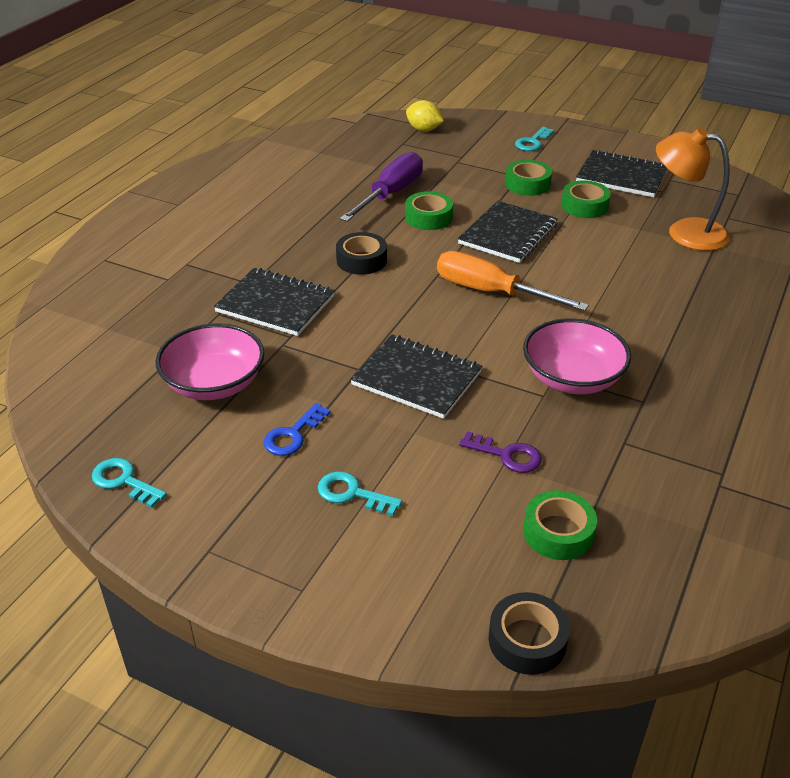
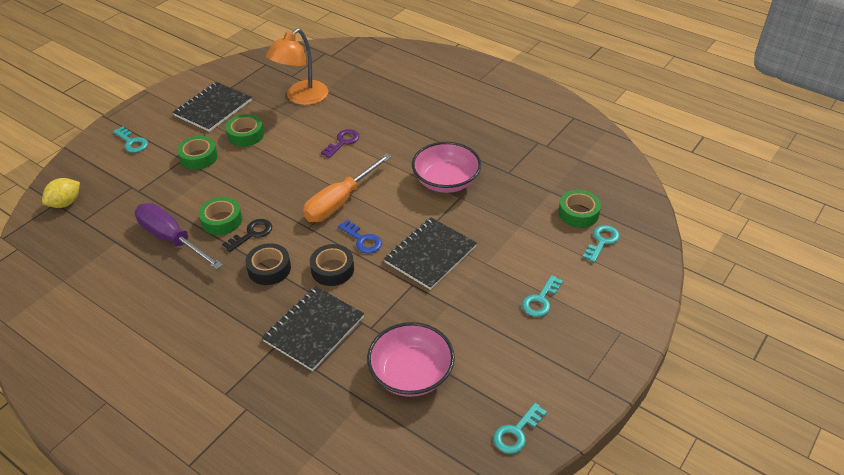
camera: 80 degrees left, 5 degrees up
blue key [264,403,330,456] -> blue key moved to [338,220,382,253]
black notebook [458,201,558,263] -> none
purple key [459,431,542,473] -> purple key moved to [321,129,360,158]
black tape [489,592,570,675] -> black tape moved to [310,244,354,286]
none -> black key [222,219,272,252]
none -> turquoise key [583,225,620,263]

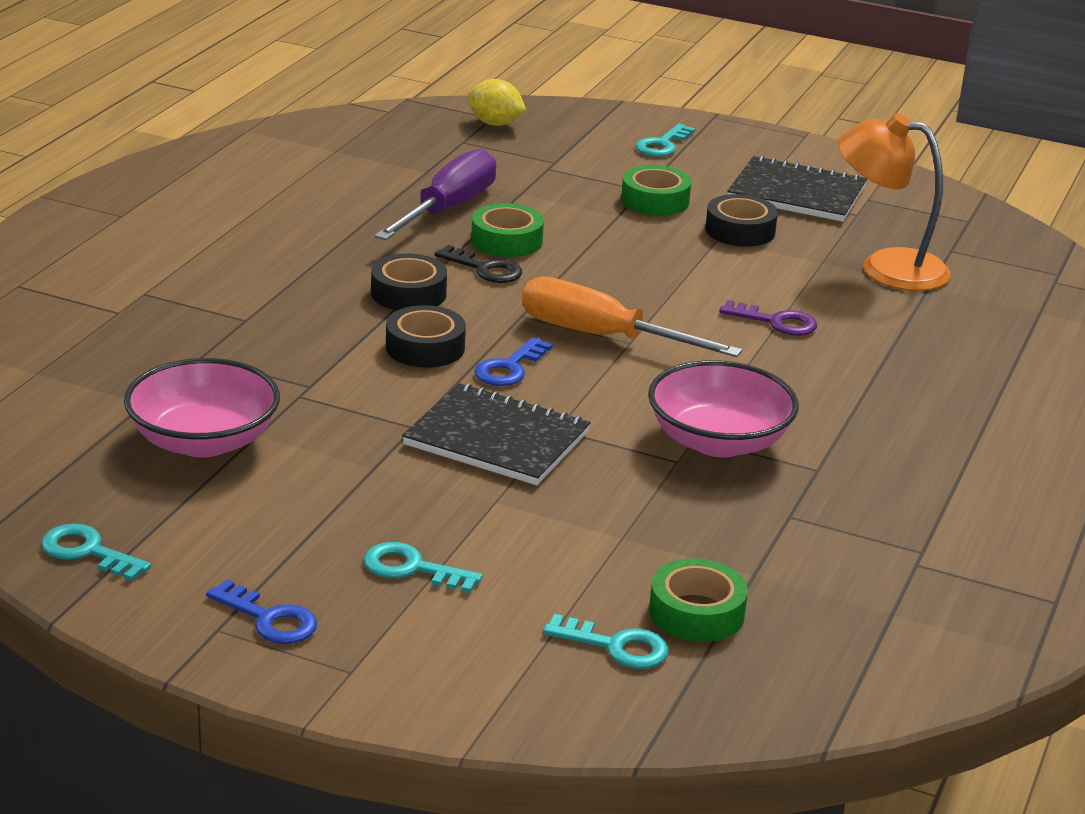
camera: 75 degrees right, 15 degrees down
green tape [226,114,264,147] -> black tape [705,194,778,247]
black notebook [262,286,364,371] -> none
none -> blue key [206,579,317,644]

